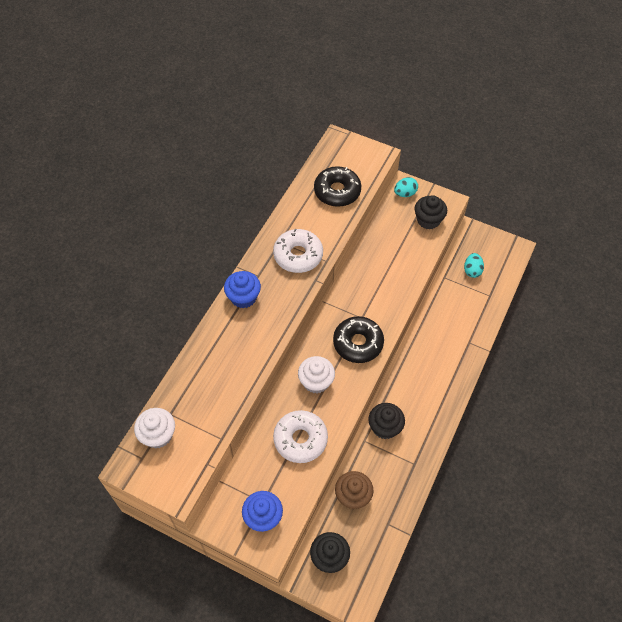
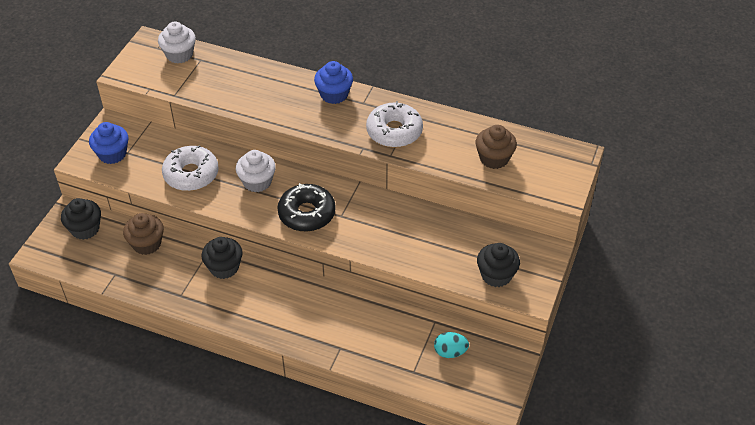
camera: 85 degrees right, 10 degrees down
black donut [314,166,361,207] -> brown cupcake [475,125,517,169]
turquoise egg [394,177,418,197] -> none

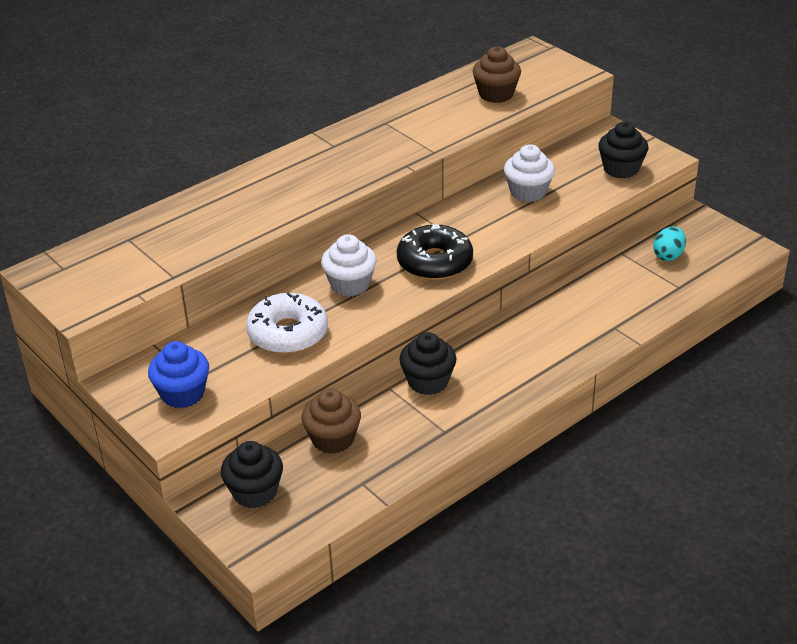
camera: 60 degrees left, 10 degrees down
white cupcake [158,21,196,63] -> white cupcake moved to [504,144,555,202]
blue cupcake [314,61,353,104] -> none
white donut [366,101,423,148] -> none

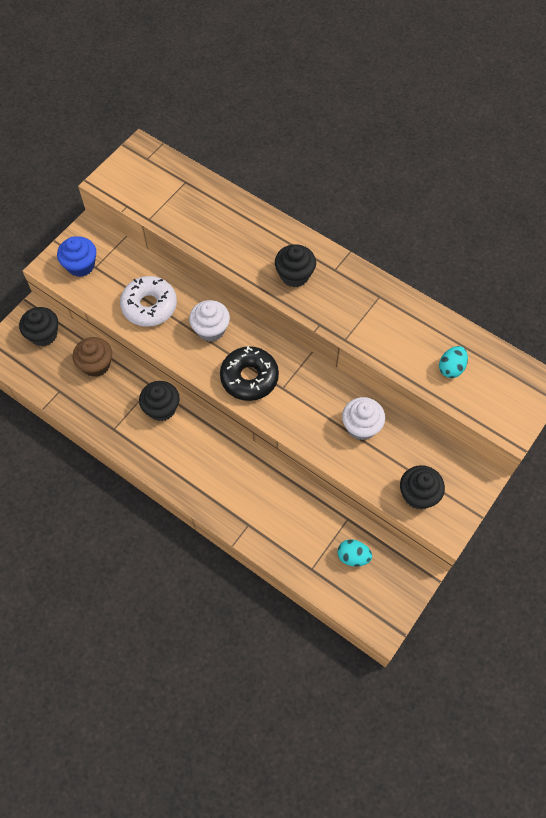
camera: 75 degrees right, 25 degrees up
brown cupcake [472,46,521,103] -> turquoise egg [439,346,468,378]
none -> black cupcake [275,244,316,287]

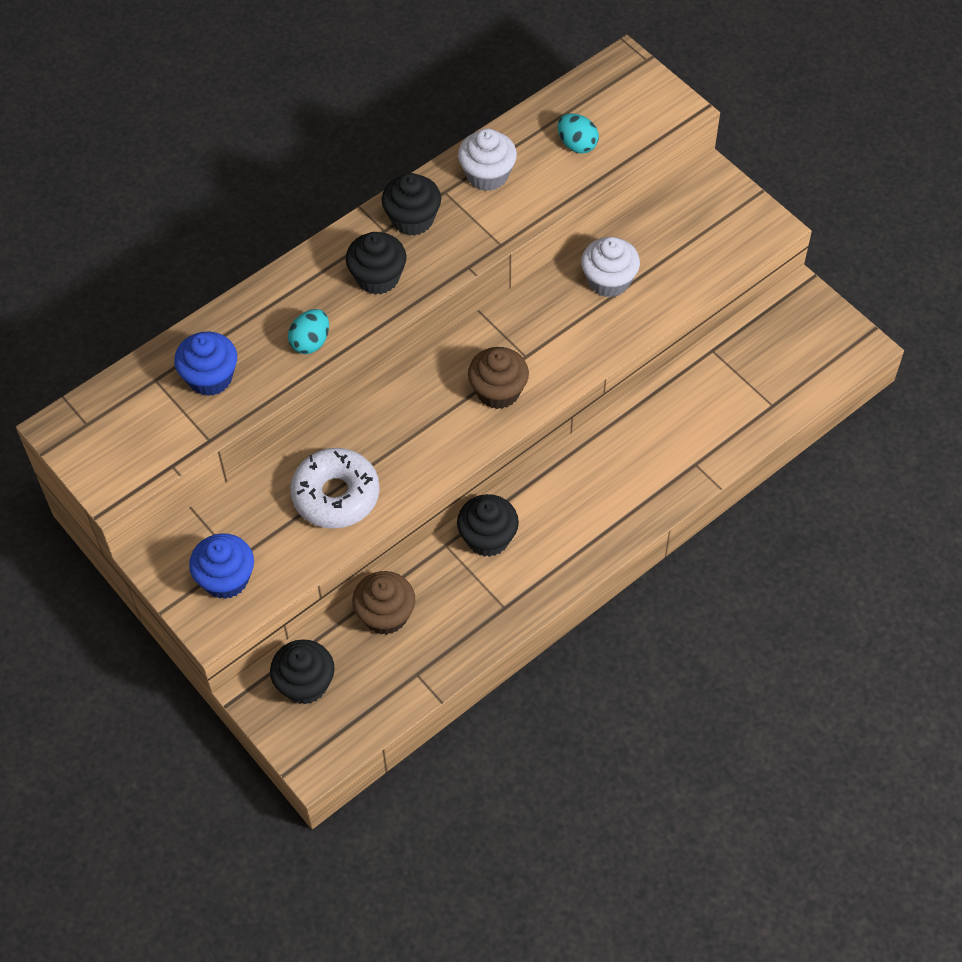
camera: 75 degrees left, 5 degrees down
white cupcake [189,300,230,342] -> white cupcake moved to [458,128,517,191]
black donut [220,346,279,401] -> brown cupcake [468,347,529,409]
turquoise egg [337,539,372,567] -> turquoise egg moved to [288,309,329,354]
black cupcake [400,465,445,509] -> black cupcake moved to [382,173,441,236]
none -> blue cupcake [174,332,237,396]

